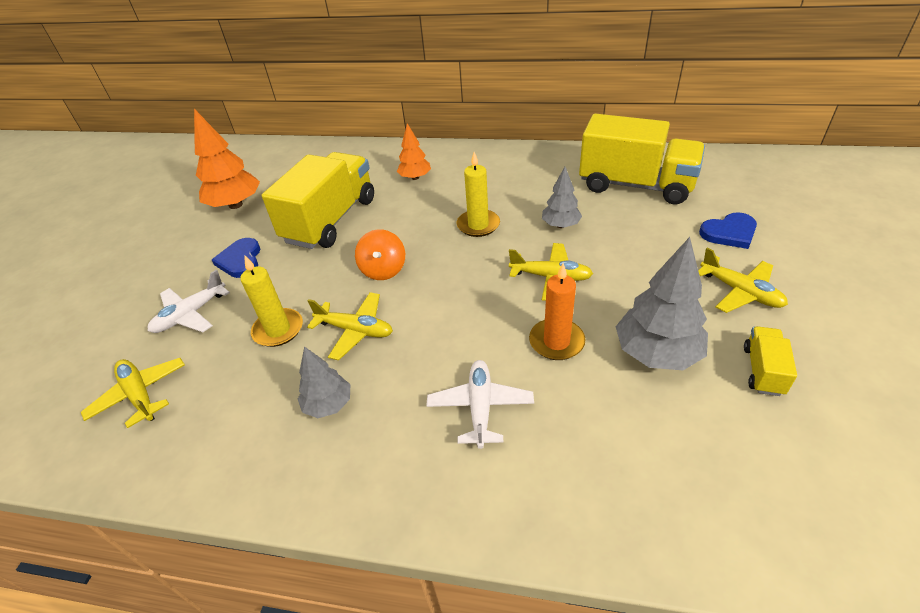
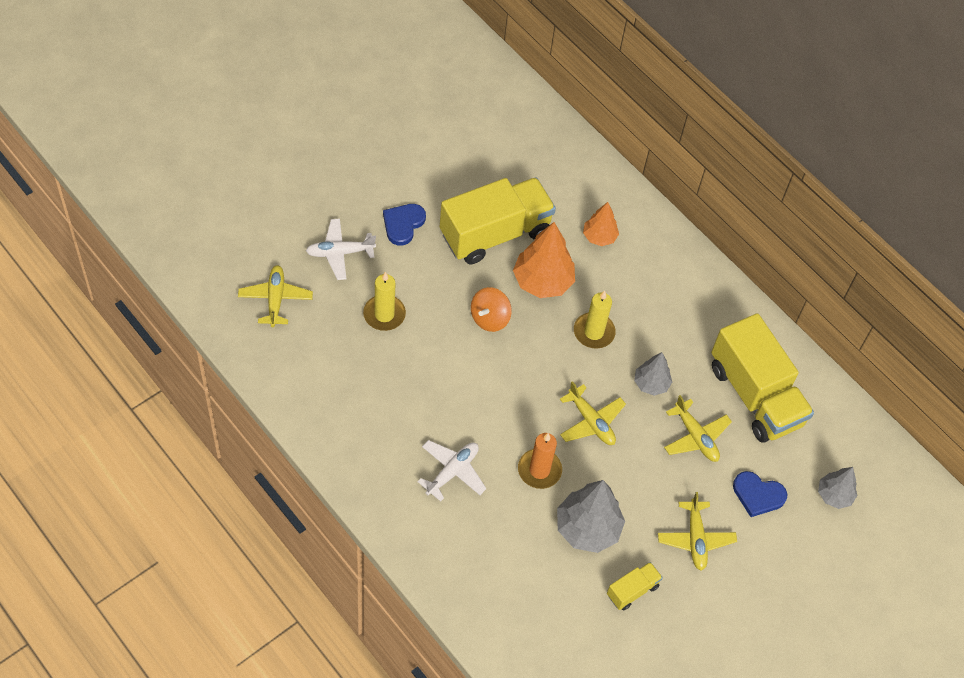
camera: 30 degrees right, 15 degrees up
orange tree [194,109,260,209] -> orange tree moved to [513,222,575,298]
grey tree [298,346,350,418] -> grey tree moved to [818,467,858,509]
yellow plane [307,292,393,360] -> yellow plane moved to [664,395,732,462]

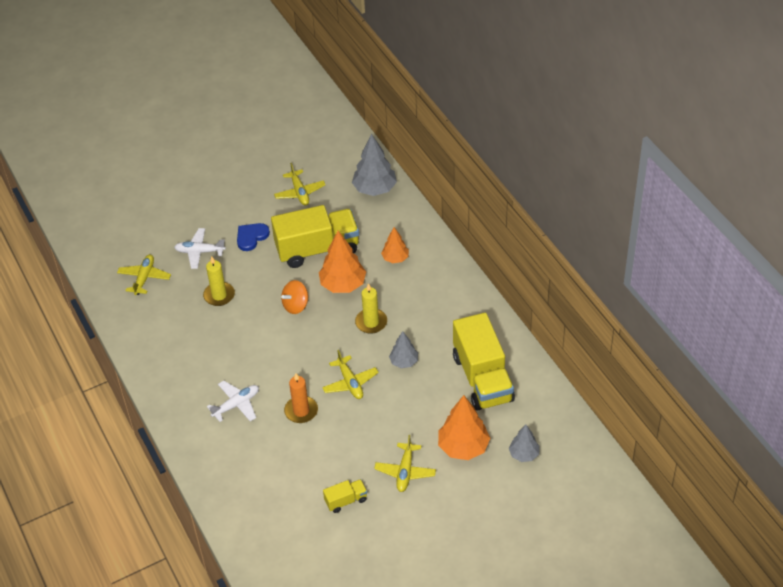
camera: 20 degrees right, 10 degrees down
grey tree [557,480,625,553] -> grey tree moved to [352,134,397,196]
yellow plane [664,395,732,462] -> yellow plane moved to [274,163,325,206]
blue heart [733,471,787,517] -> orange tree [438,395,490,460]

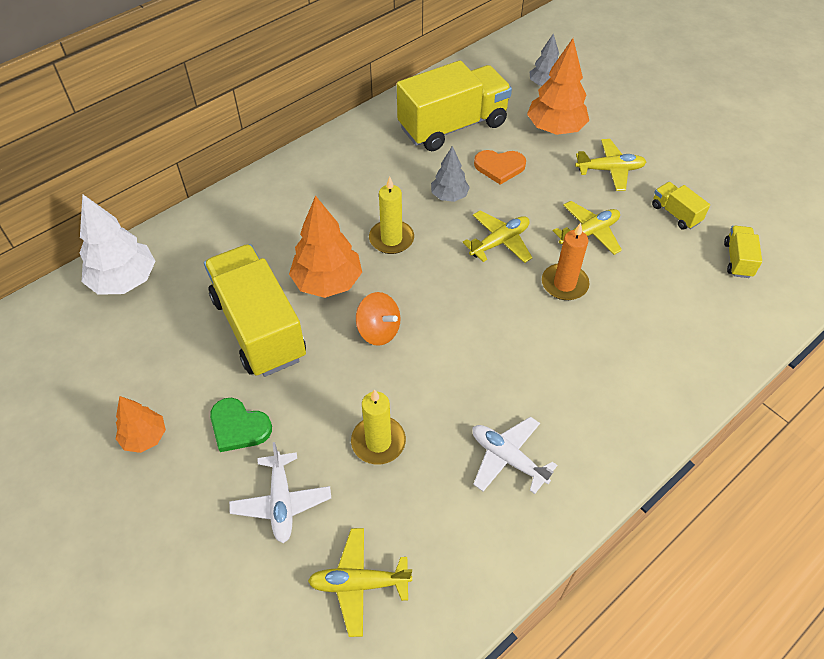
camera: 105 degrees left, 5 degrees up
white plane [207,381,259,422] -> white plane moved to [472,416,557,494]
blue heart [237,223,270,251] -> green heart [210,398,272,452]
yellow plane [274,163,325,206] -> yellow plane moved to [553,201,622,255]
grey tree [352,134,397,196] -> white tree [79,194,156,295]
orange tree [381,227,409,263] -> orange tree moved to [115,396,166,453]
none -> orange heart [474,150,526,185]
none -> yellow truck [724,226,762,278]

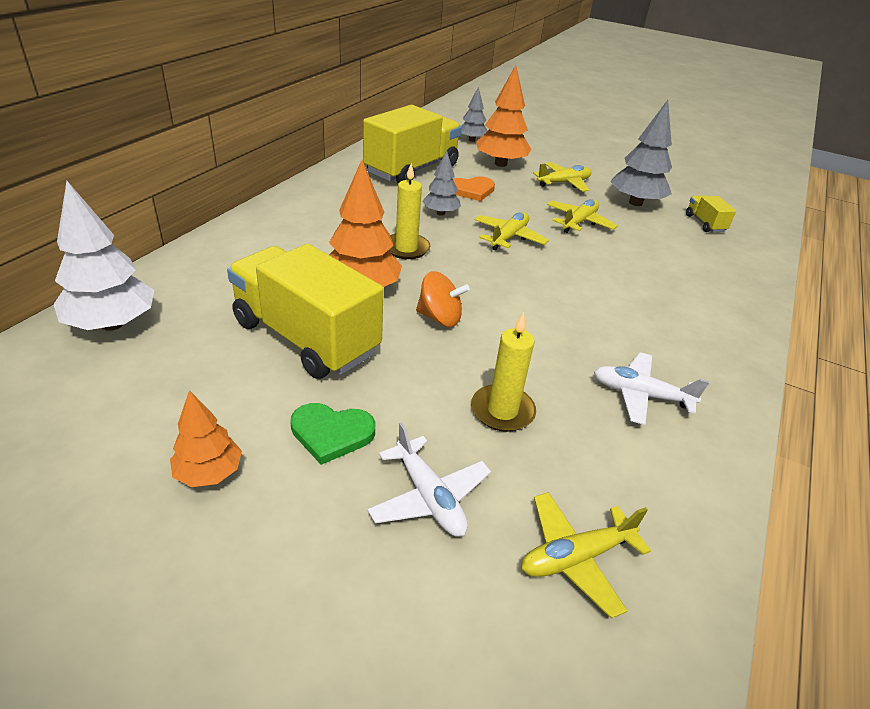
camera: 25 degrees left, 15 degrees down
orange candle [542,223,590,300] -> none
yellow truck [652,182,710,230] -> grey tree [610,100,672,206]

